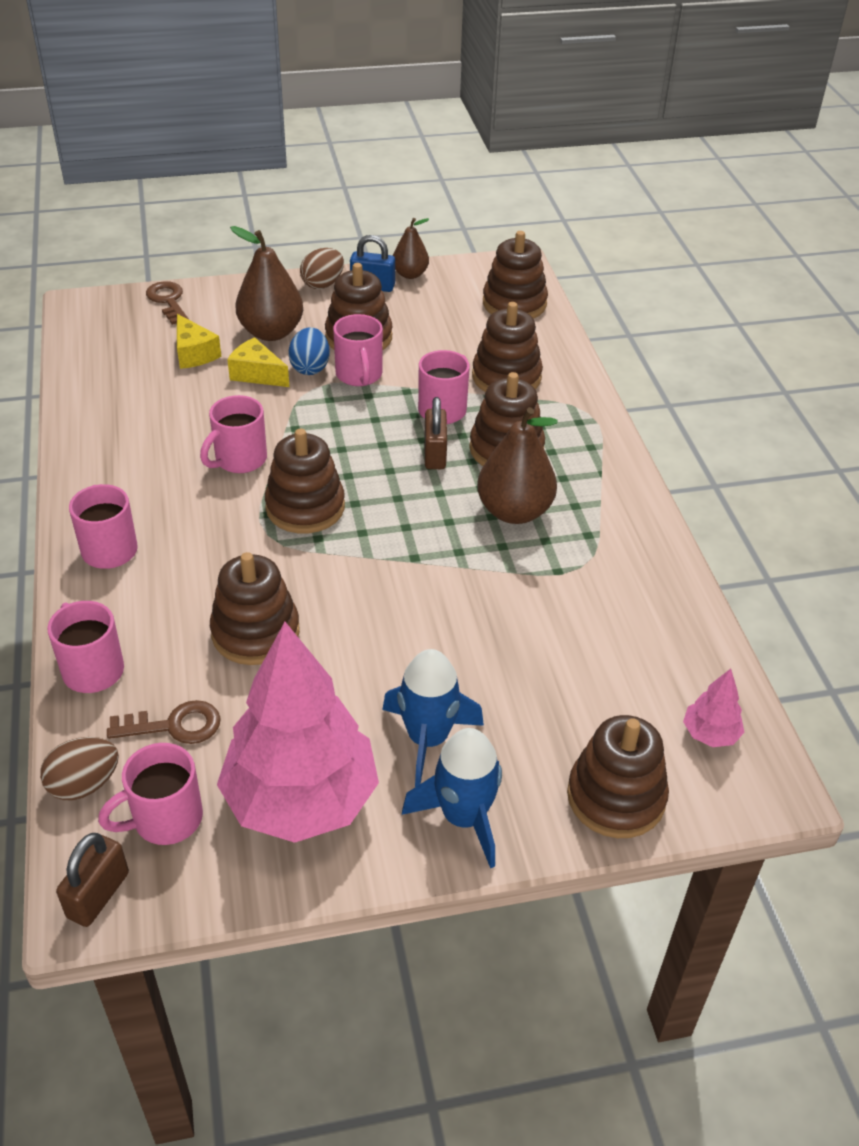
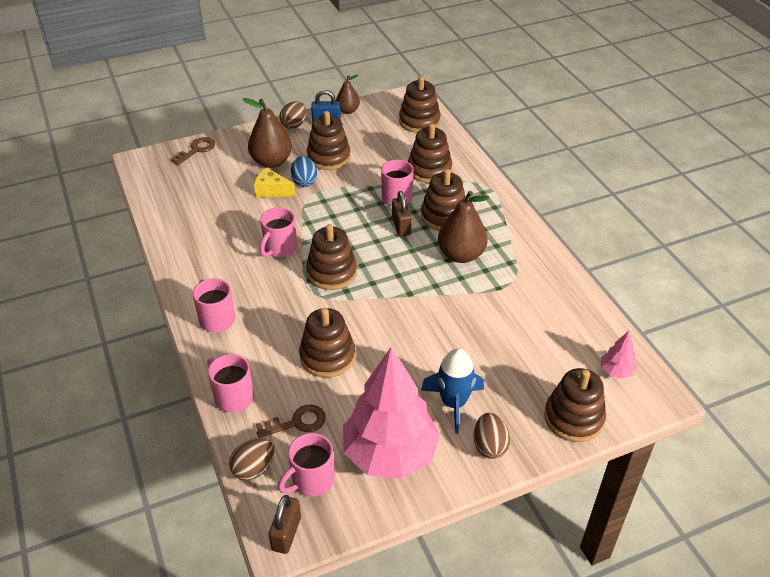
camera: 10 degrees left, 0 degrees up
brown key [146,281,189,325] -> brown key turned 75 degrees clockwise [170,137,215,165]
yellow cheese [177,314,221,369] -> none
pink mug [333,314,383,386] -> none
blue rocket [402,728,502,868] -> brown egg [474,413,510,459]

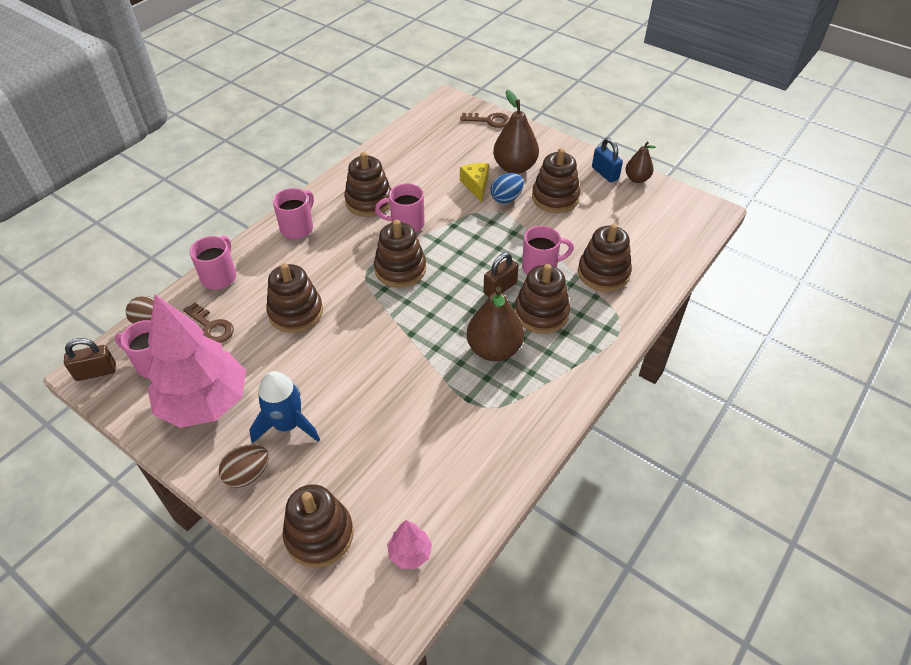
camera: 60 degrees right, 5 degrees up
brown egg [279,101,306,129] -> none
brown stacking toy [399,76,441,133] -> brown stacking toy moved to [344,152,391,217]

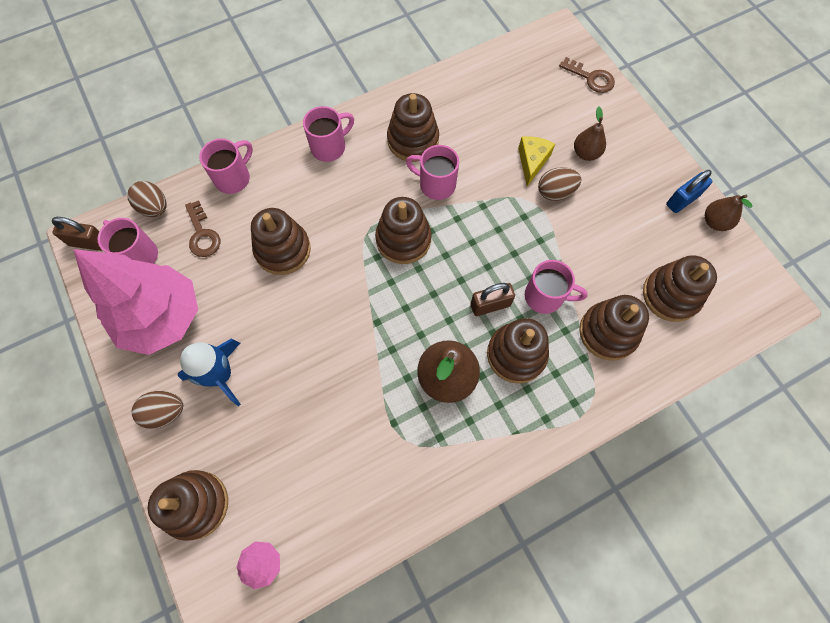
camera: 25 degrees right, 20 degrees up
blue egg [490,173,524,204] -> brown egg [538,167,581,201]
brown pear [493,90,539,174] -> brown pear [574,107,606,161], size x0.59
brown stacking toy [532,148,580,213] -> brown stacking toy moved to [643,255,717,322]
blue padlock [592,138,623,182] -> blue padlock turned 60 degrees clockwise [666,170,713,213]

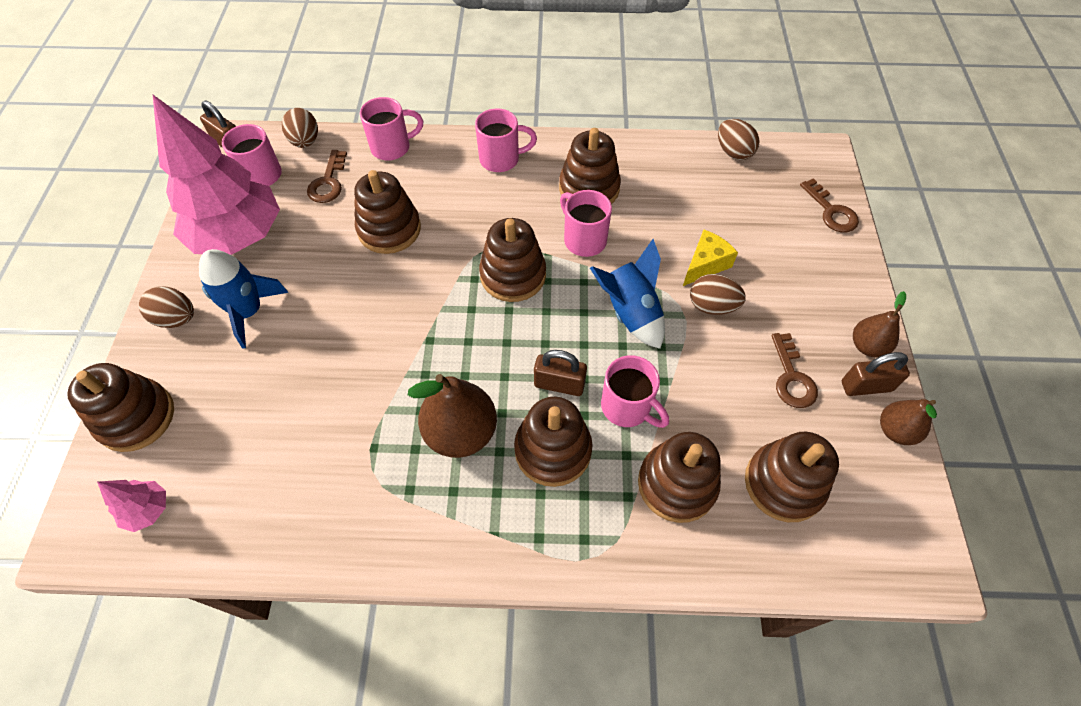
camera: 30 degrees right, 10 degrees down
brown pear [574,107,606,161] -> brown pear moved to [853,291,906,357]
blue padlock [666,170,713,213] -> brown padlock [842,352,910,396]
none -> blue rocket [590,239,665,349]
none -> brown egg [718,119,760,160]
none -> brown key [771,333,818,408]

